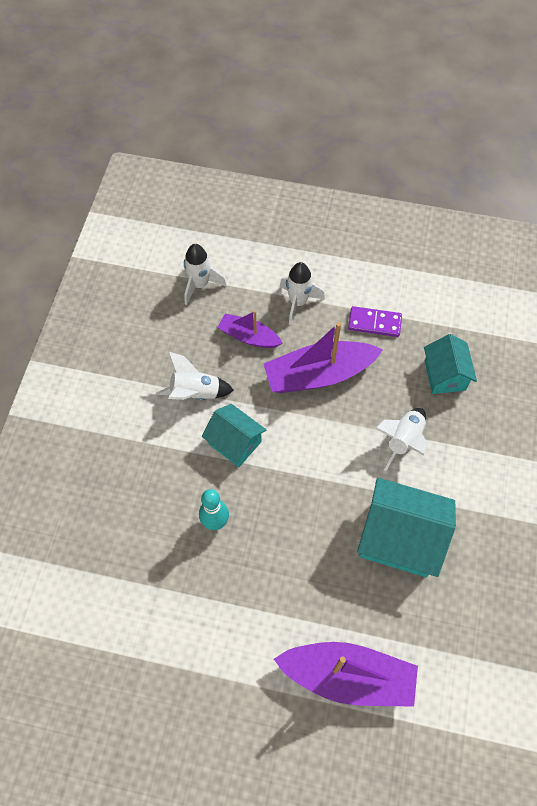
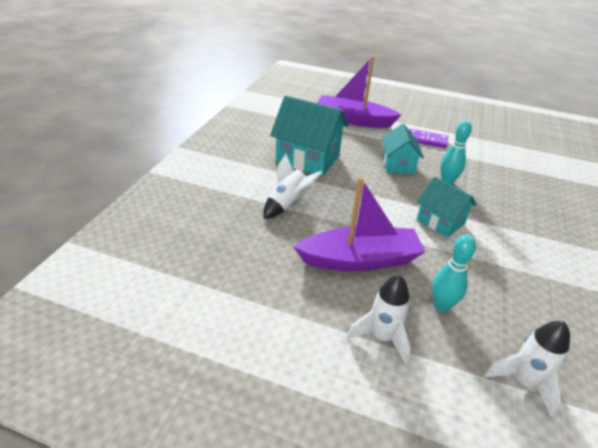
camera: 175 degrees left, 25 degrees down
white rocket [157,352,234,400] -> none
purple boat [217,311,283,348] -> turquoise bowling pin [432,235,476,312]
purple domino [348,306,402,337] -> purple domino moved to [409,129,448,148]
turquoise house [424,334,477,394] -> turquoise house moved to [382,124,424,174]

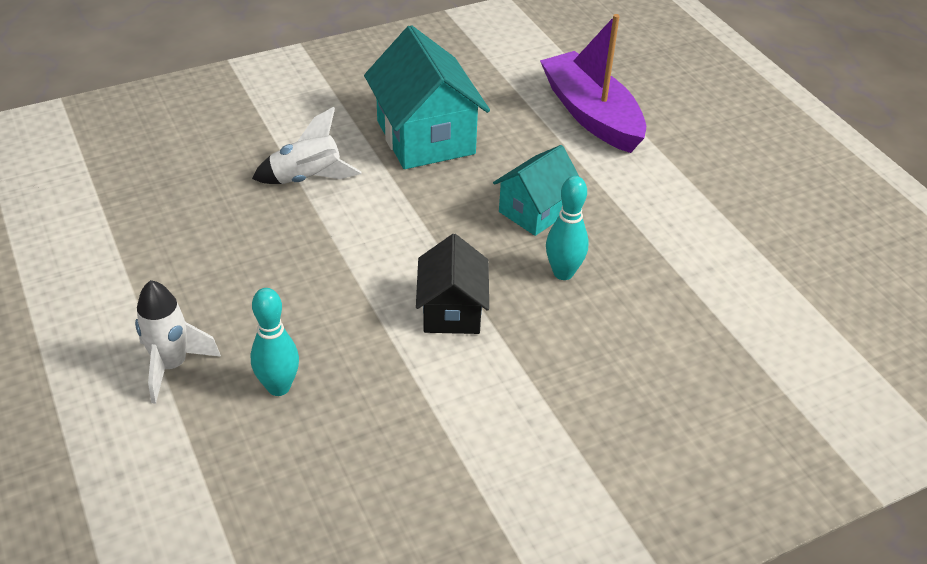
camera: 45 degrees right, 5 degrees up
purple boat [293,177,426,271] -> none
purple domino [409,129,448,148] -> none
turquoise house [417,177,476,237] -> black house [416,234,489,334]
white rocket [484,321,570,417] -> none

